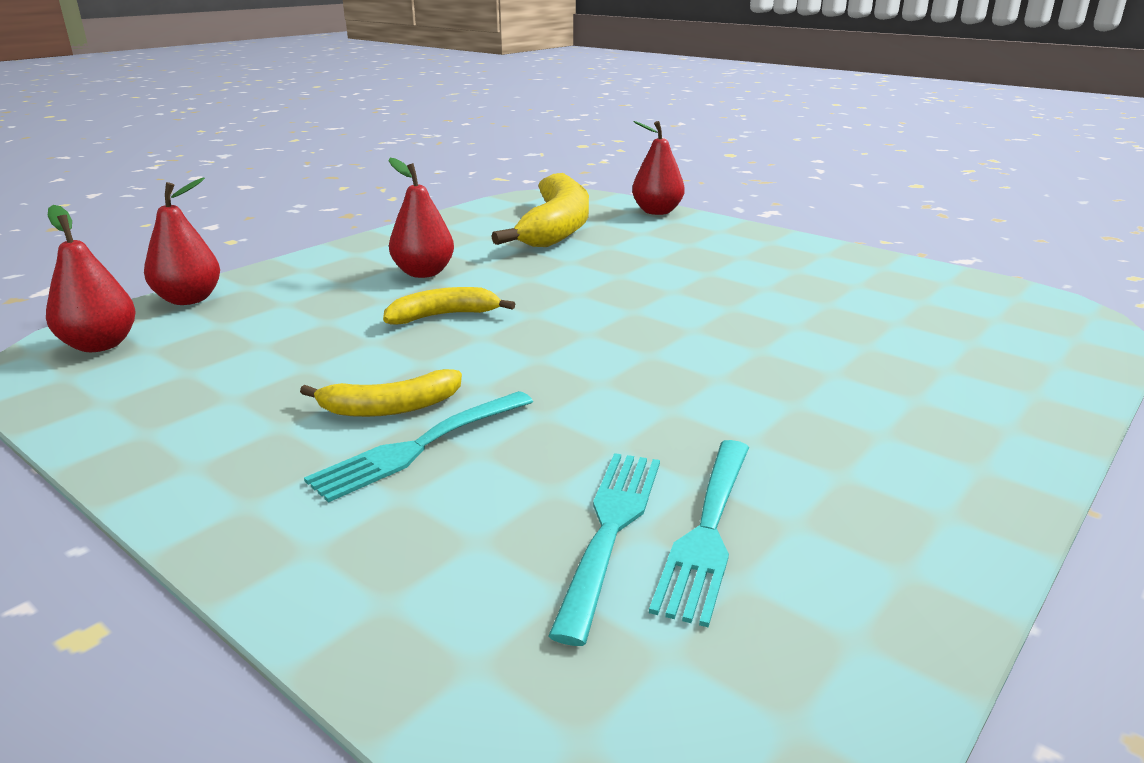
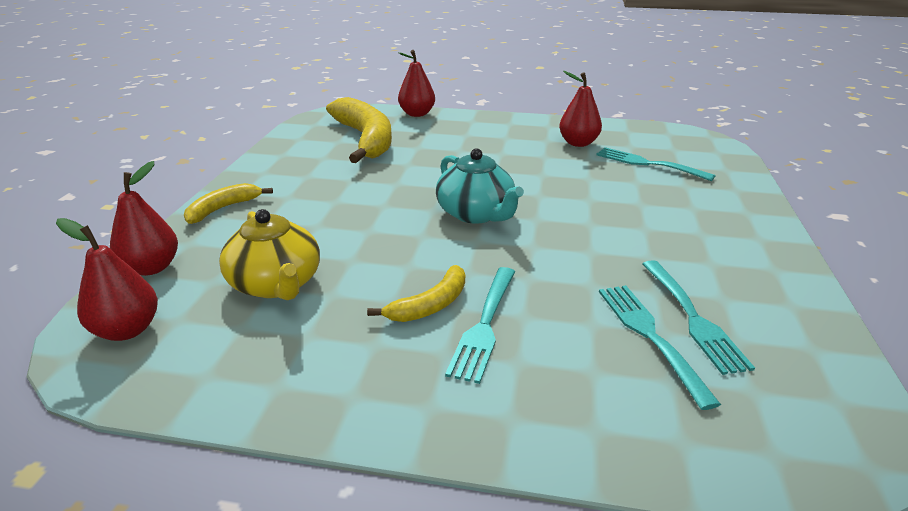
camera: 30 degrees left, 5 degrees up
yellow banana [383,287,515,325] -> yellow banana moved to [184,183,273,224]
red pear [389,158,454,278] -> red pear moved to [559,71,602,147]
none -> yellow teapot [219,209,320,300]
none -> turquoise teapot [436,148,524,224]
none -> turquoise fork [596,147,716,181]

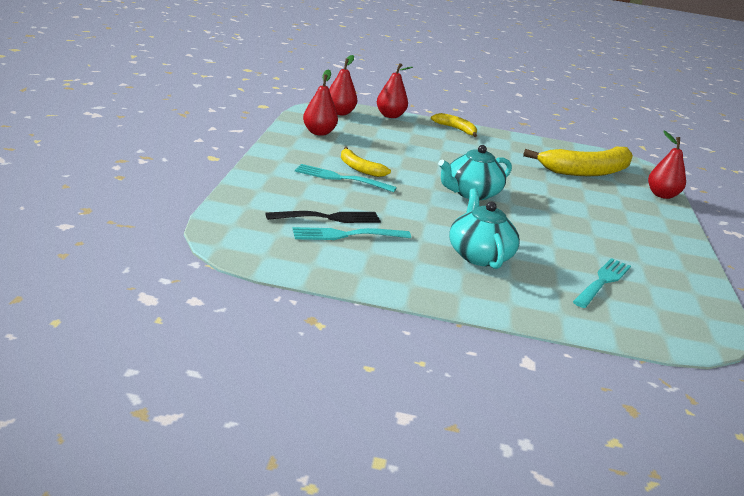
camera: 85 degrees right, 5 degrees down
yellow teapot [219,209,320,300] -> none
red pear [559,71,602,147] -> red pear moved to [303,69,338,136]
turquoise fork [599,285,721,410] -> black fork [265,211,381,223]
none -> turquoise teapot [449,188,520,269]

